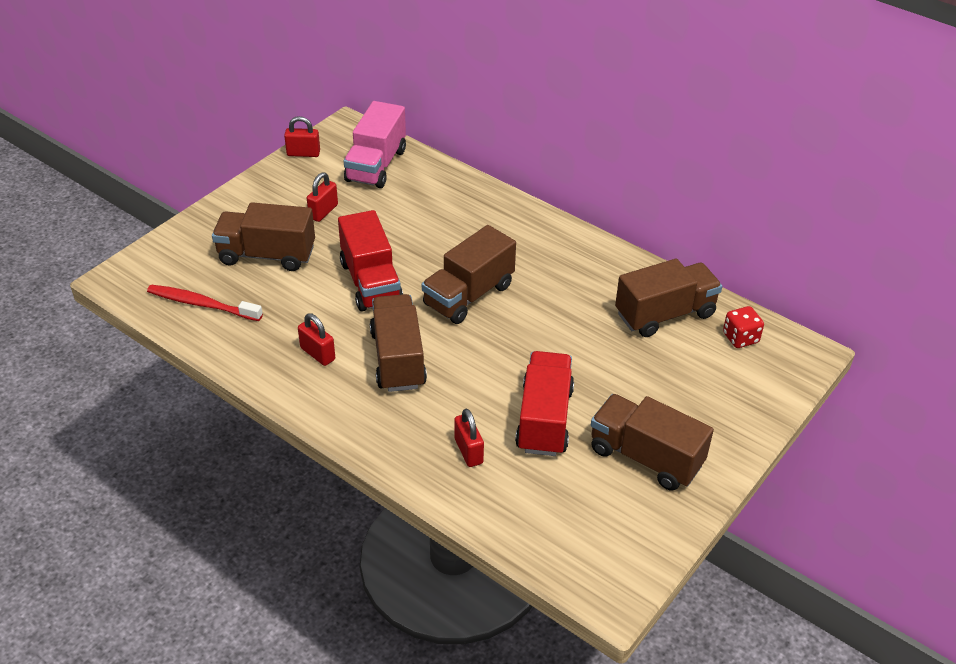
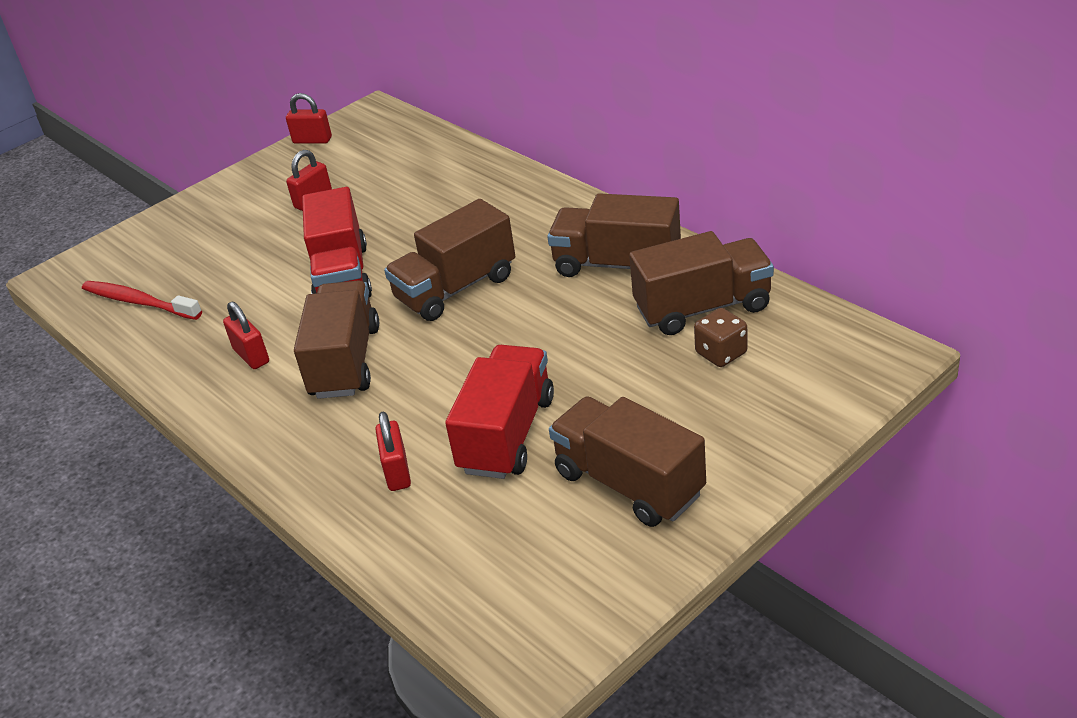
camera: 15 degrees right, 5 degrees down
brown truck [212,202,315,271] -> brown truck moved to [547,193,681,277]
pink truck [344,101,406,188] -> none
red dice [723,306,764,348] -> none
none -> brown dice [694,308,748,367]

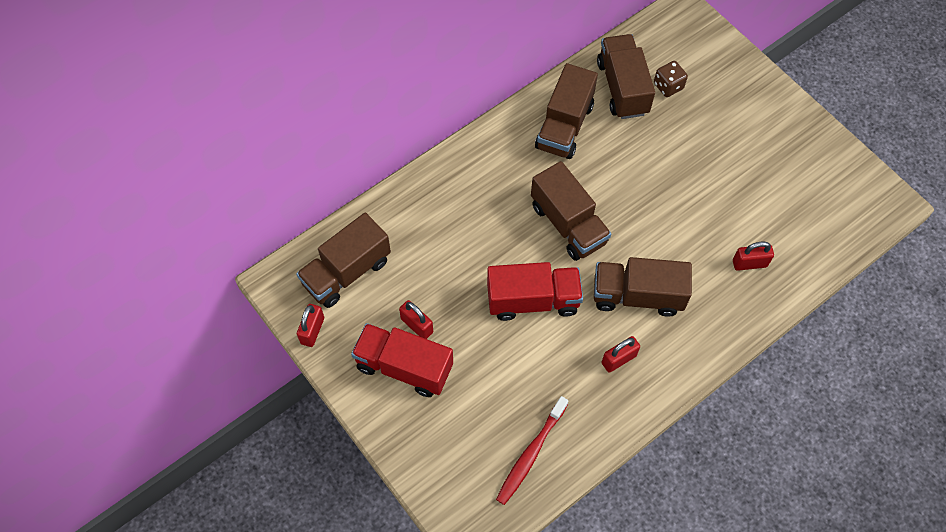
camera: 90 degrees left, 25 degrees up
red truck [445,345,554,479] -> red truck moved to [351,323,453,397]
brown truck [549,396,706,527] -> brown truck moved to [296,213,391,308]

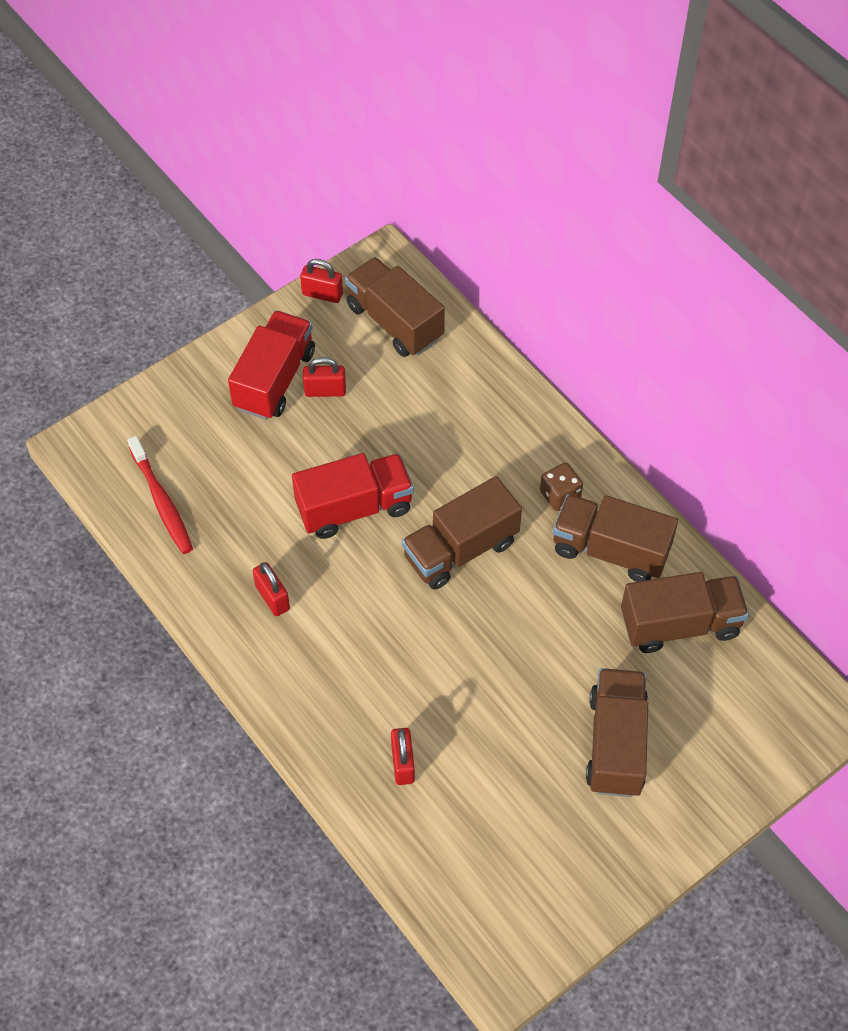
camera: 90 degrees right, 5 degrees down
red padlock [399,300,433,339] -> red padlock turned 45 degrees clockwise [303,357,346,397]
red truck [487,262,583,321] -> red truck turned 105 degrees counterclockwise [292,453,414,539]
red toothbrush [496,396,568,505] -> red toothbrush turned 150 degrees counterclockwise [127,436,193,554]
brown truck [594,257,692,317] -> brown truck moved to [586,668,648,797]
brown dice [654,61,688,97] -> brown dice moved to [540,462,583,511]

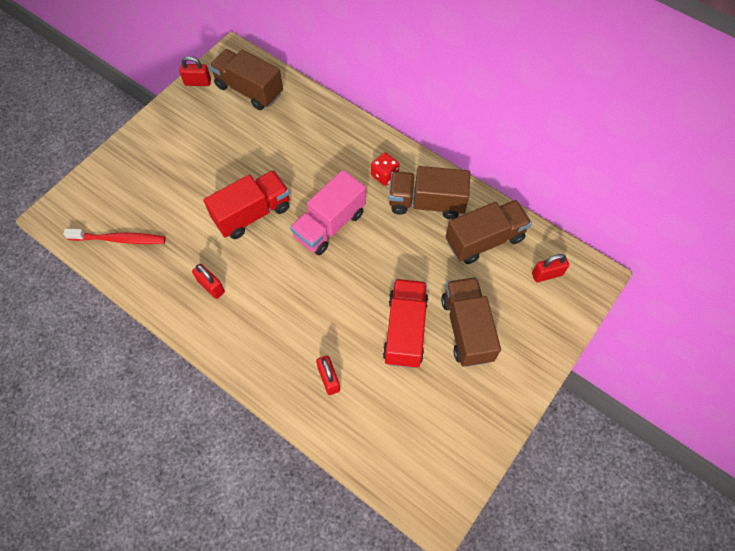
camera: 15 degrees left, 5 degrees up
red toothbrush [127,436,193,554] -> red toothbrush turned 45 degrees counterclockwise [63,228,166,244]
red truck [228,310,315,420] -> red truck moved to [383,279,428,368]
red padlock [303,357,346,397] -> red padlock moved to [532,254,569,282]
brown truck [402,476,522,590] -> pink truck [290,170,366,255]
brown dice [540,462,583,511] -> red dice [371,152,399,186]

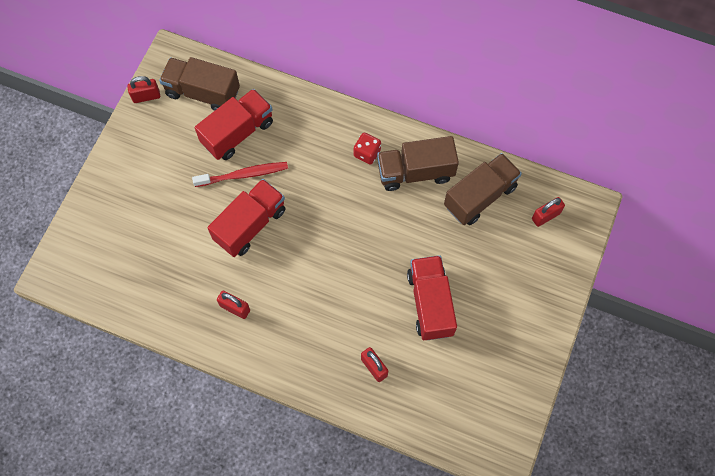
camera: 15 degrees left, 5 degrees up
red toothbrush [63,228,166,244] -> red toothbrush moved to [192,162,288,187]
pink truck [290,170,366,255] -> none
brown truck [441,277,501,367] -> none
none -> red truck [195,89,273,160]

